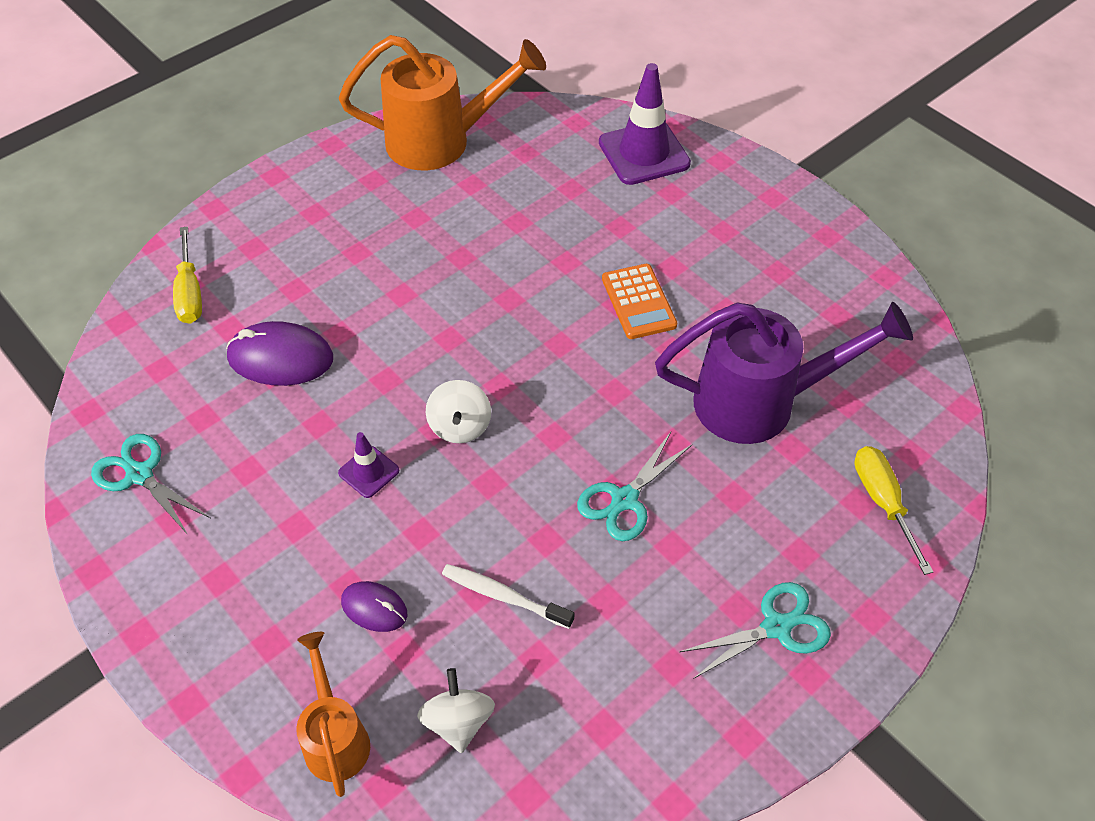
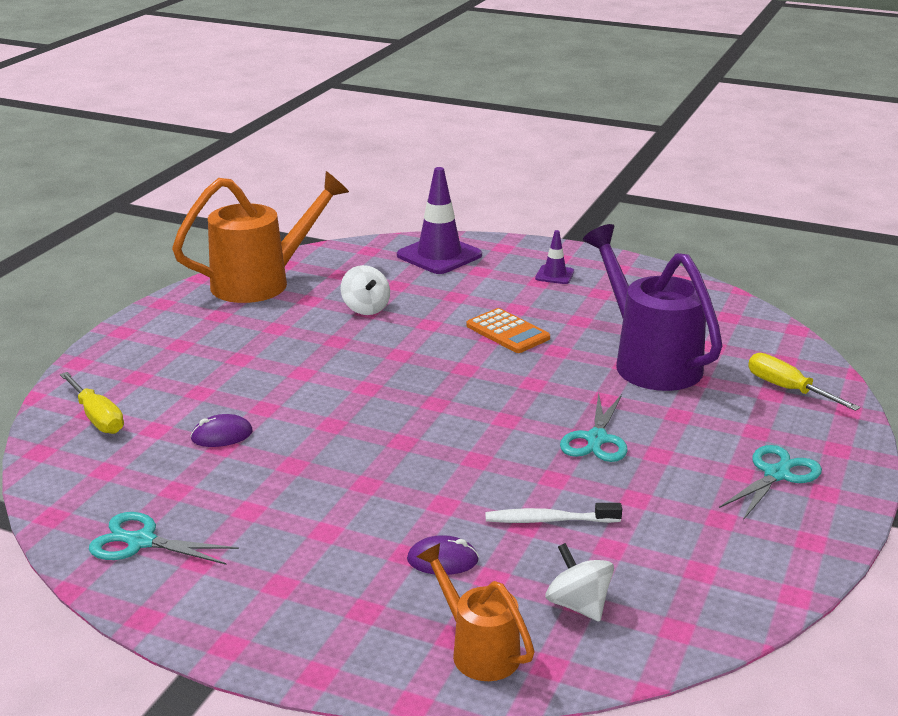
camera: 25 degrees left, 25 degrees down
purple mouse [226,321,333,386] -> purple mouse [190,414,253,447], size x0.58
purple traffic cone [338,432,399,498] -> purple traffic cone moved to [535,230,574,284]
white spinning top [426,380,491,443] -> white spinning top moved to [341,265,390,315]
purple watering can [655,302,913,444] -> purple watering can turned 90 degrees counterclockwise [583,224,723,391]

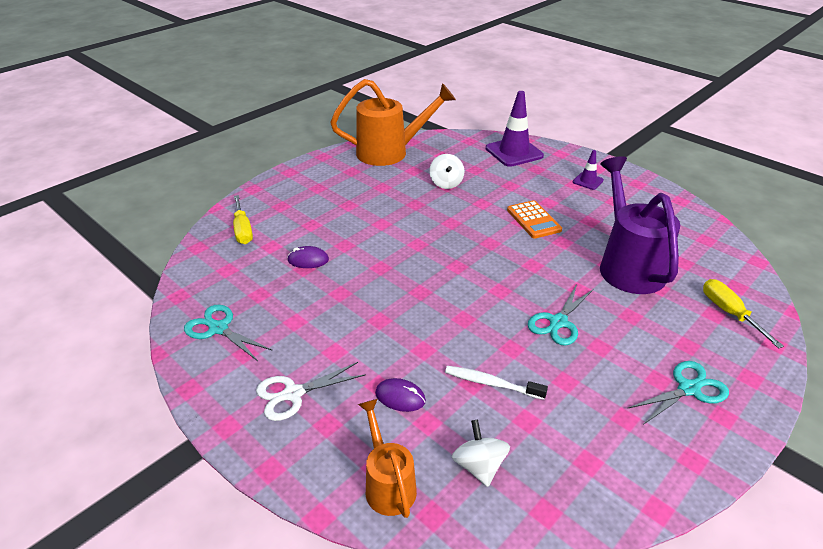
camera: 20 degrees right, 10 degrees up
none -> white scissors [256,362,366,421]

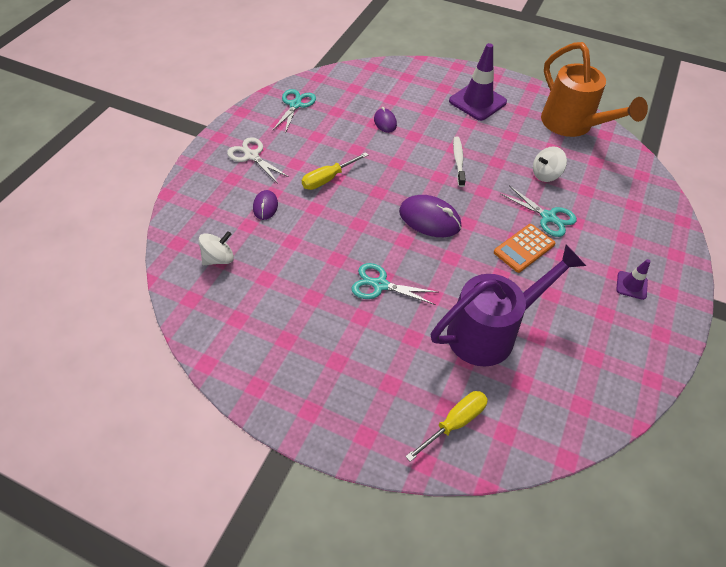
camera: 70 degrees right, 15 degrees up
yellow screwdriver [233,195,253,244] -> yellow screwdriver moved to [302,152,368,190]
orange watering can [358,399,417,518] -> none
white toothbrush [445,366,548,400] -> white toothbrush moved to [453,136,466,187]
purple traffic cone [486,91,544,167] -> purple traffic cone moved to [449,43,507,121]
turquoise scissors [627,361,729,425] -> turquoise scissors moved to [500,186,577,237]
none -> purple mouse [399,195,461,237]

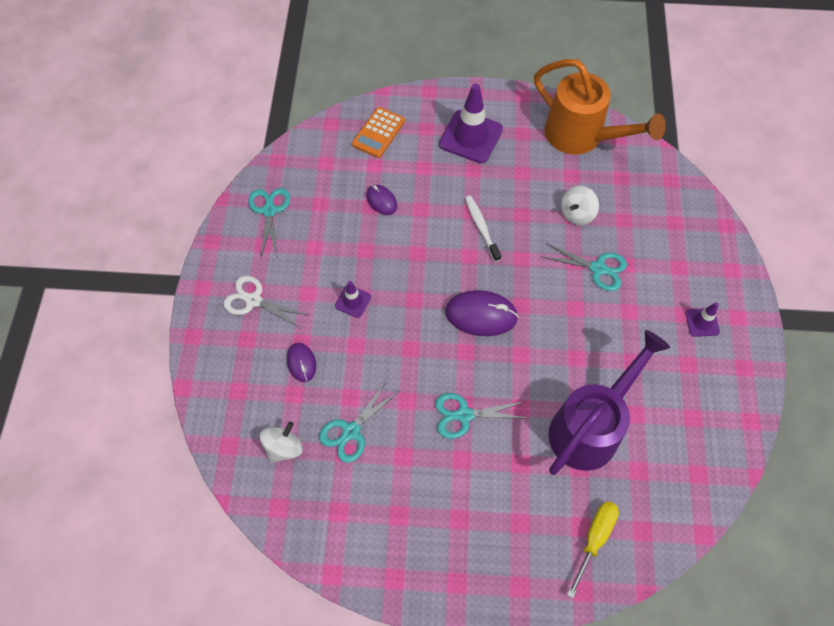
camera: 20 degrees left, 10 degrees up
yellow screwdriver [302,152,368,190] -> purple traffic cone [335,281,371,318]
orange calculator [494,224,556,273] -> orange calculator moved to [352,107,405,158]
none -> turquoise scissors [319,381,399,463]

